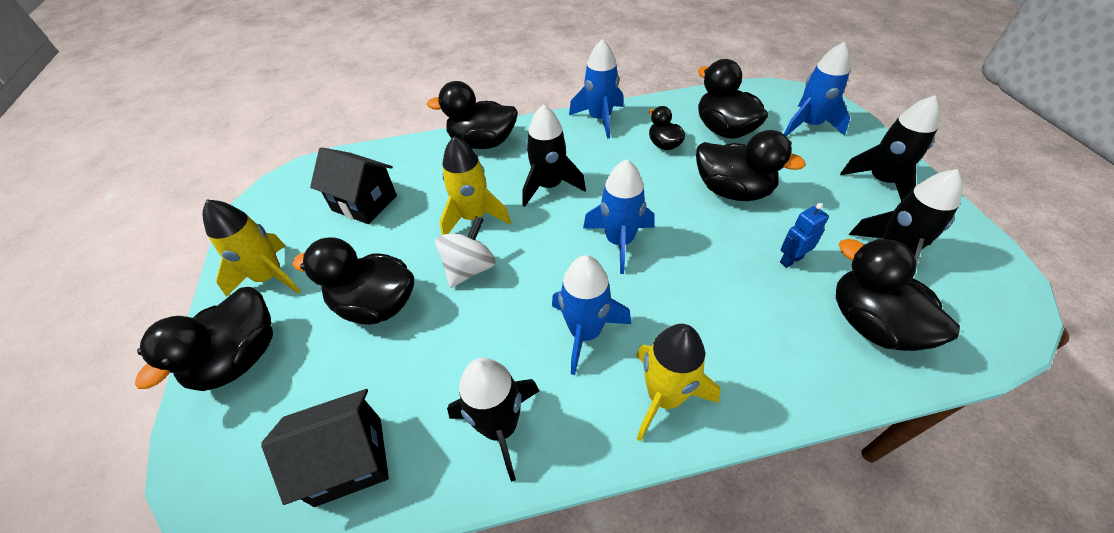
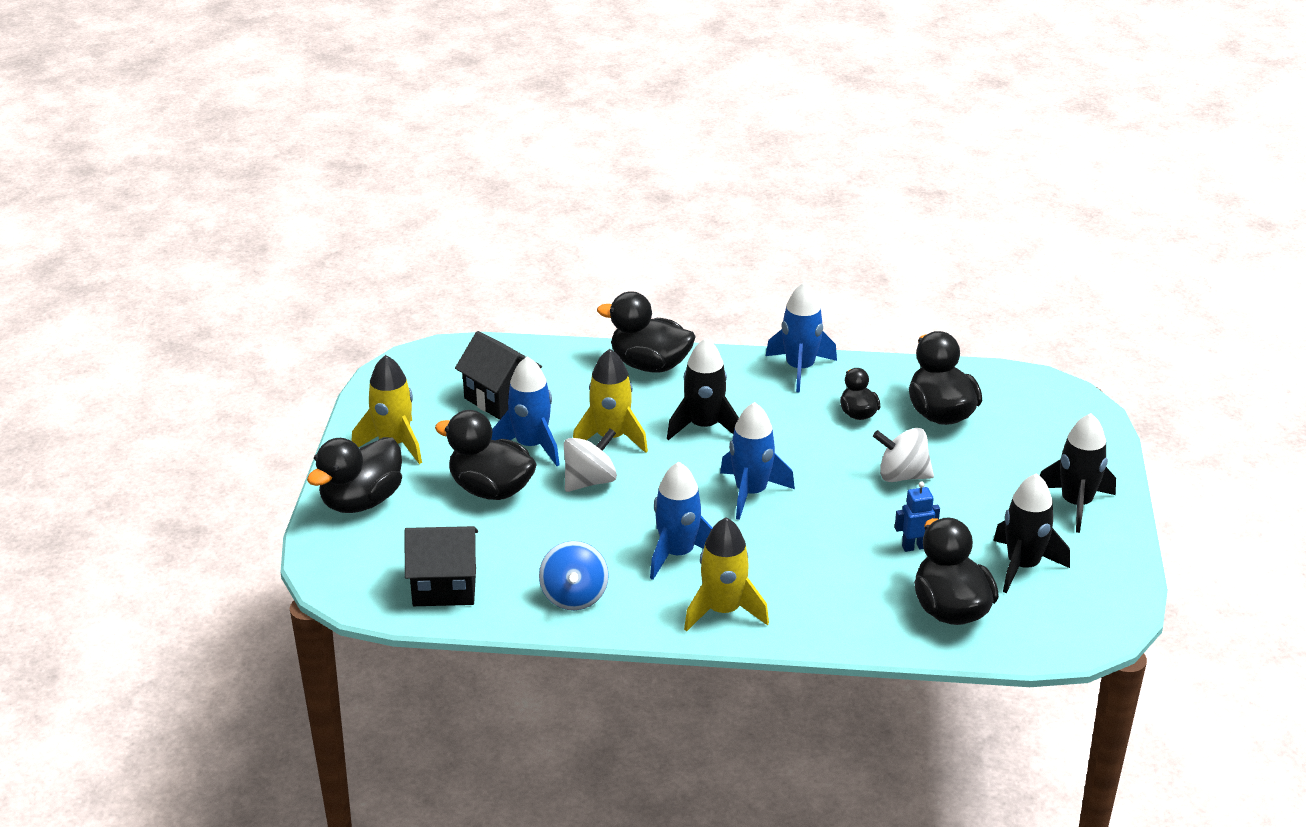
camera: 15 degrees right, 15 degrees down
black rocket [447,358,539,482] -> blue spinning top [539,541,609,610]
black duck [696,130,806,201] -> white spinning top [873,428,934,482]
blue rocket [784,42,850,136] -> blue rocket moved to [491,356,560,466]

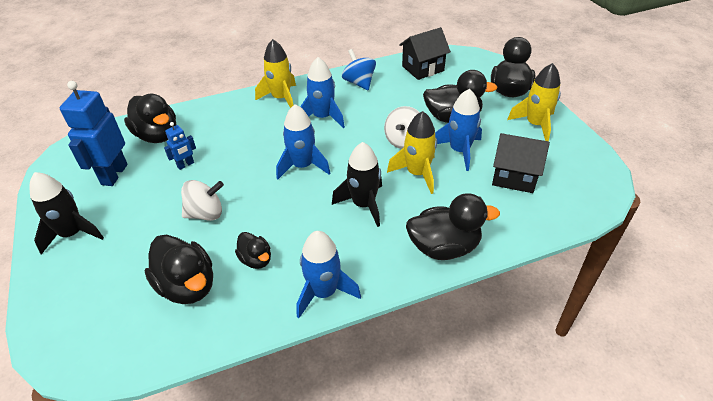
camera: 155 degrees right, 10 degrees up
black rocket [993,473,1070,593] -> blue robot [60,81,127,186]

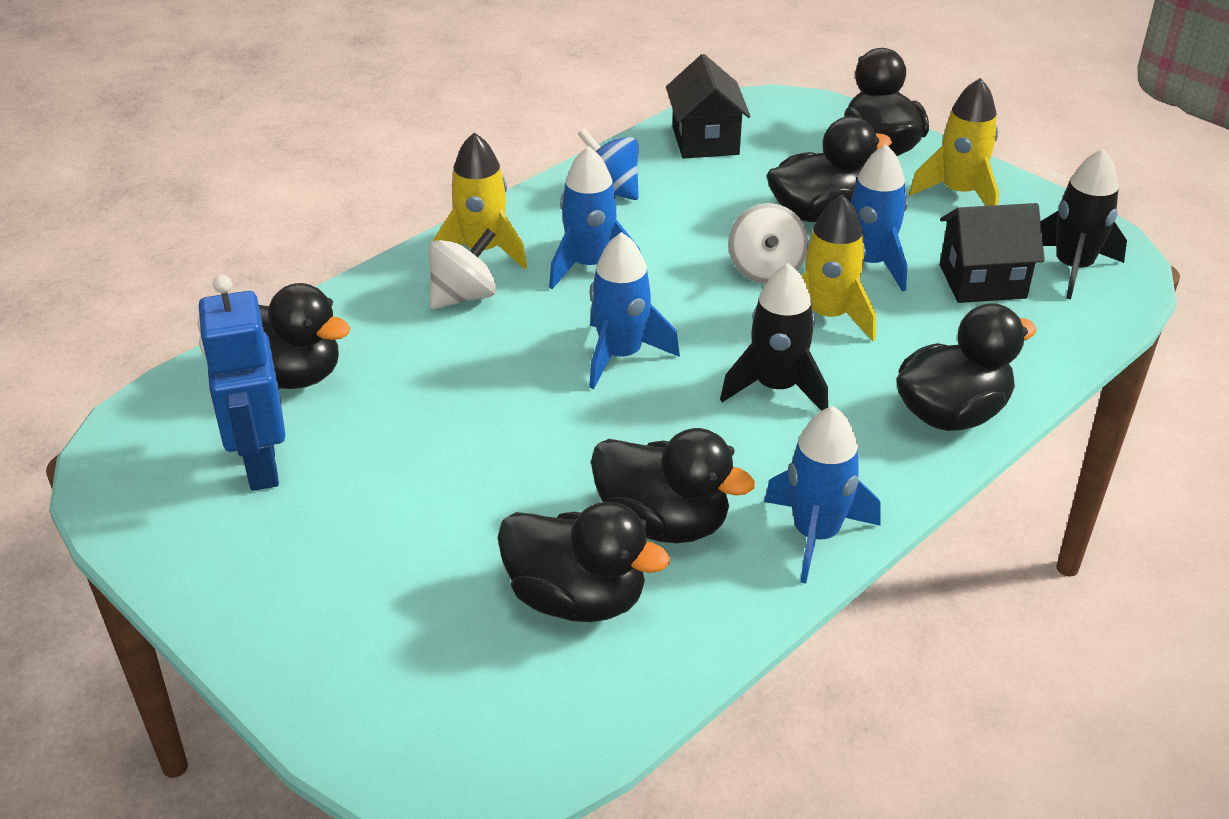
camera: 25 degrees left, 5 degrees down
black rocket [29,172,104,255] -> black rocket moved to [1041,149,1127,299]
blue robot [164,122,196,170] -> none
white spinning top [181,180,224,221] -> white spinning top moved to [428,228,496,309]
black duck [235,232,271,269] -> black duck [591,428,755,543], size x1.78
black house [399,27,451,80] -> black house turned 45 degrees counterclockwise [666,54,750,159]

